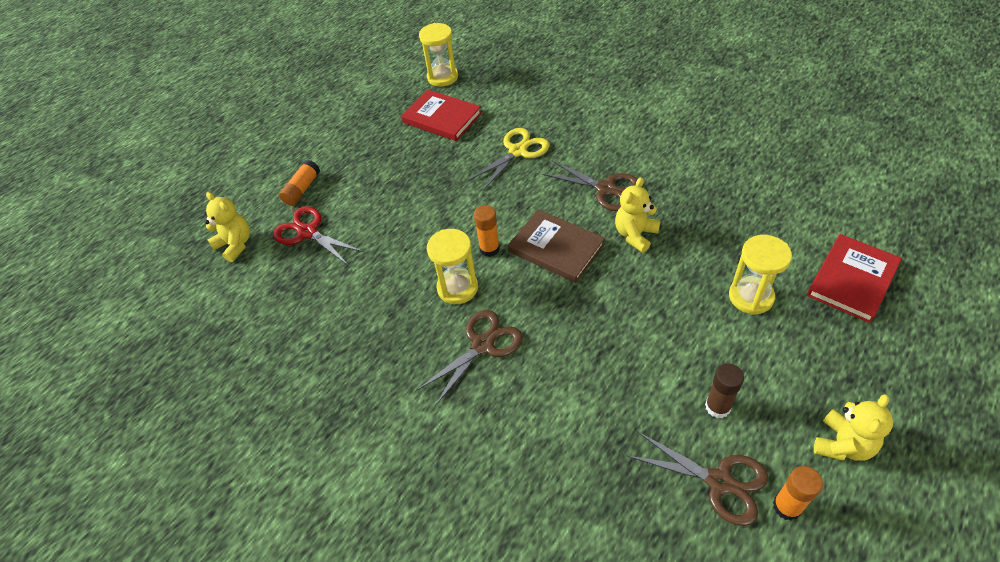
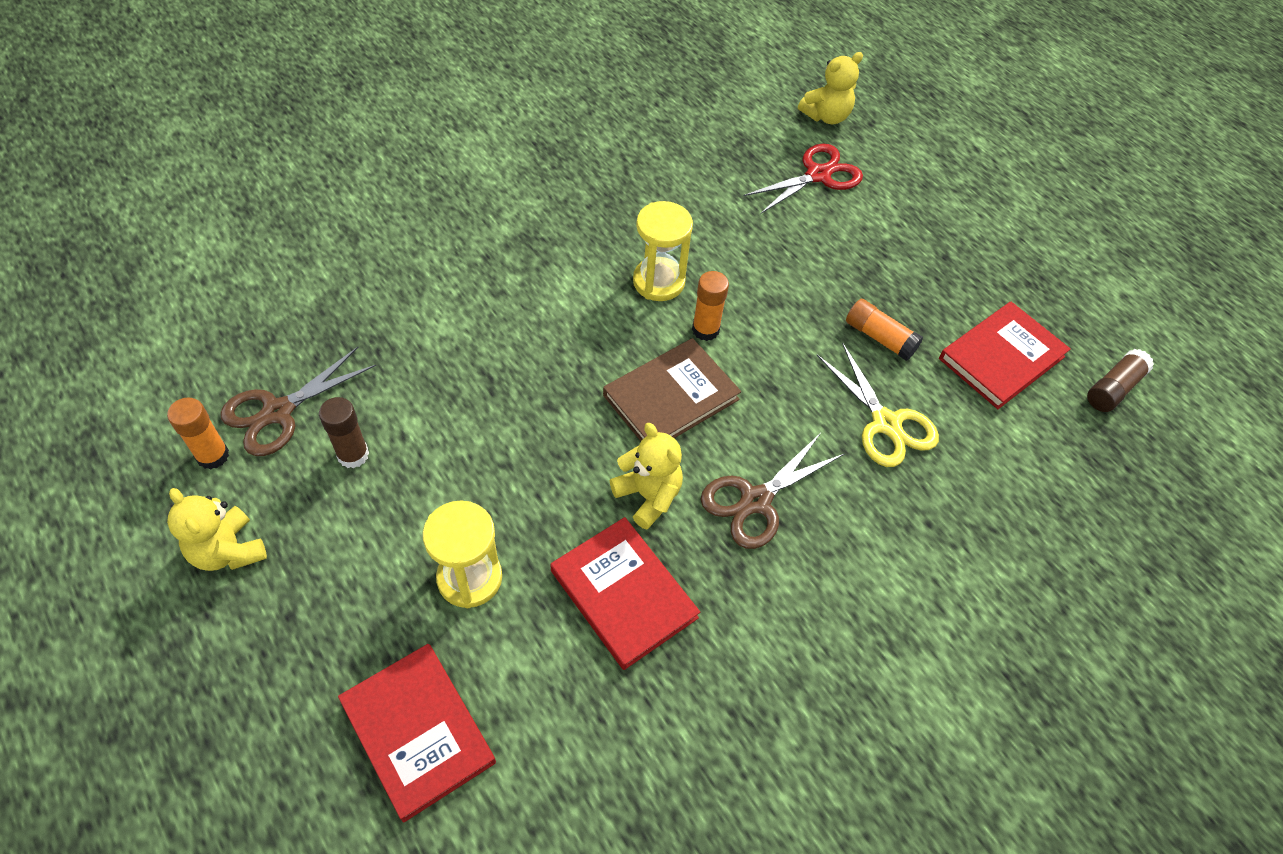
camera: 100 degrees right, 5 degrees up
orange glue stick [279,160,320,206] -> orange glue stick moved to [846,299,923,361]
brown scissors [417,310,523,406] -> none
yellow hourglass [419,23,458,87] -> brown glue stick [1087,349,1154,412]
none -> red book [550,517,700,670]

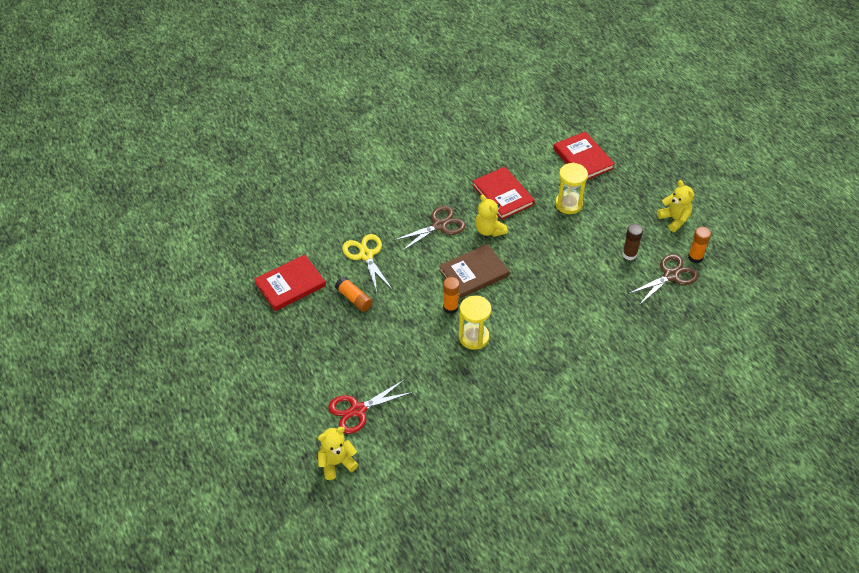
camera: 170 degrees left, 5 degrees down
brown glue stick [1087,349,1154,412] -> none

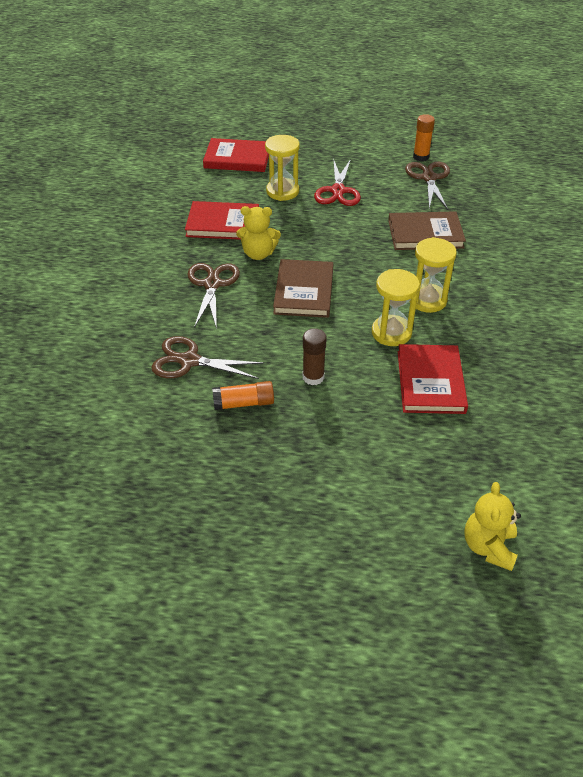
camera: 55 degrees left, 5 degrees down
red book [254,255,326,311] -> red book moved to [398,344,468,414]
red scissors [328,379,413,434] -> red scissors moved to [314,158,361,206]
yellow scissors [342,234,393,293] -> brown scissors [151,336,265,379]
orange glue stick [443,277,460,314] -> none
brown glue stick [622,224,643,260] -> brown glue stick moved to [303,328,327,385]
yellow teddy bear [657,180,695,232] -> none
none -> brown book [388,211,466,250]
none -> yellow hourglass [409,237,457,313]

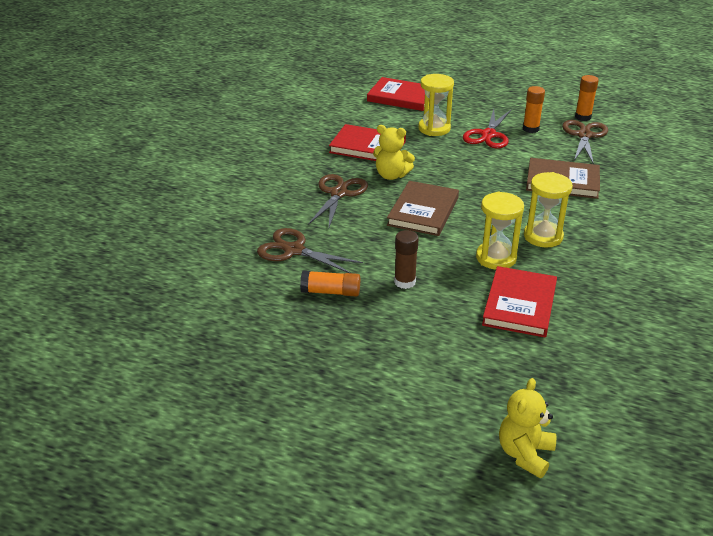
camera: 15 degrees right, 10 degrees down
none -> orange glue stick [523,86,545,133]

